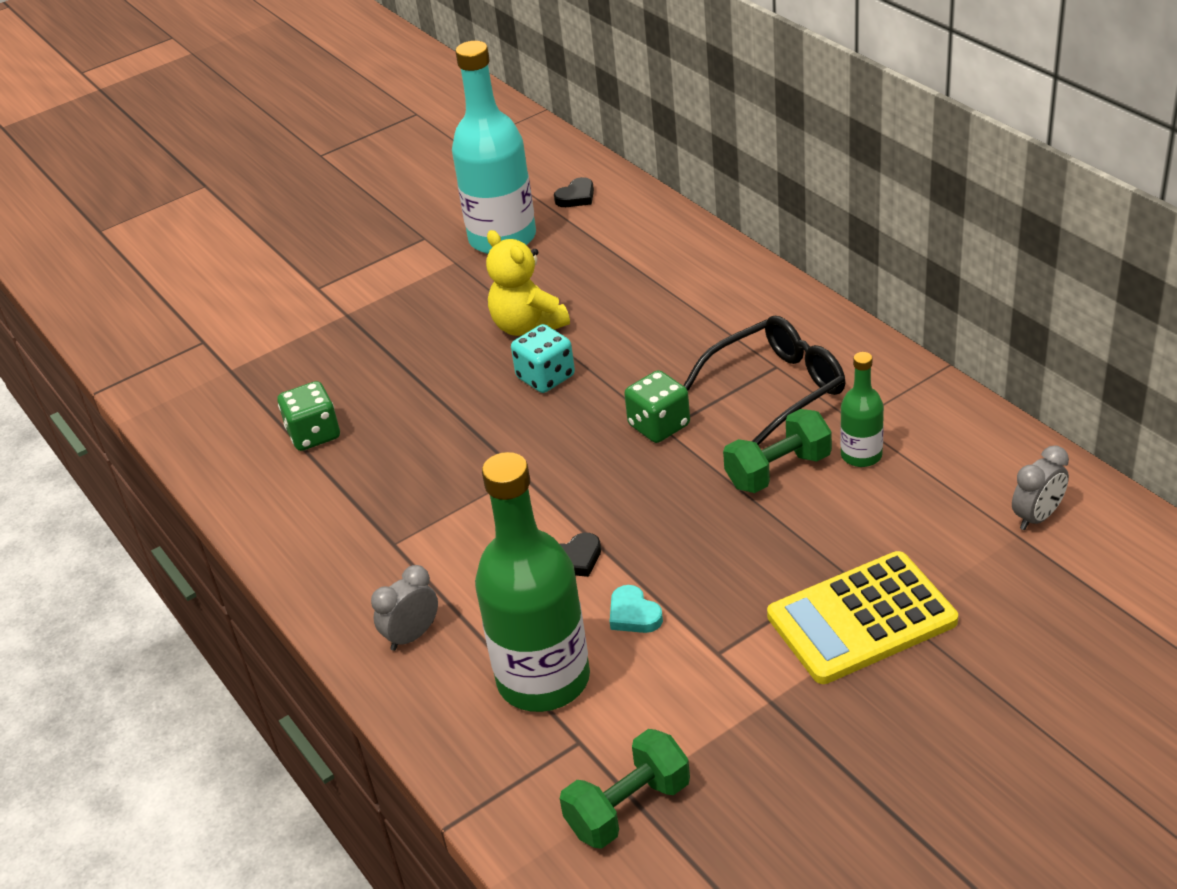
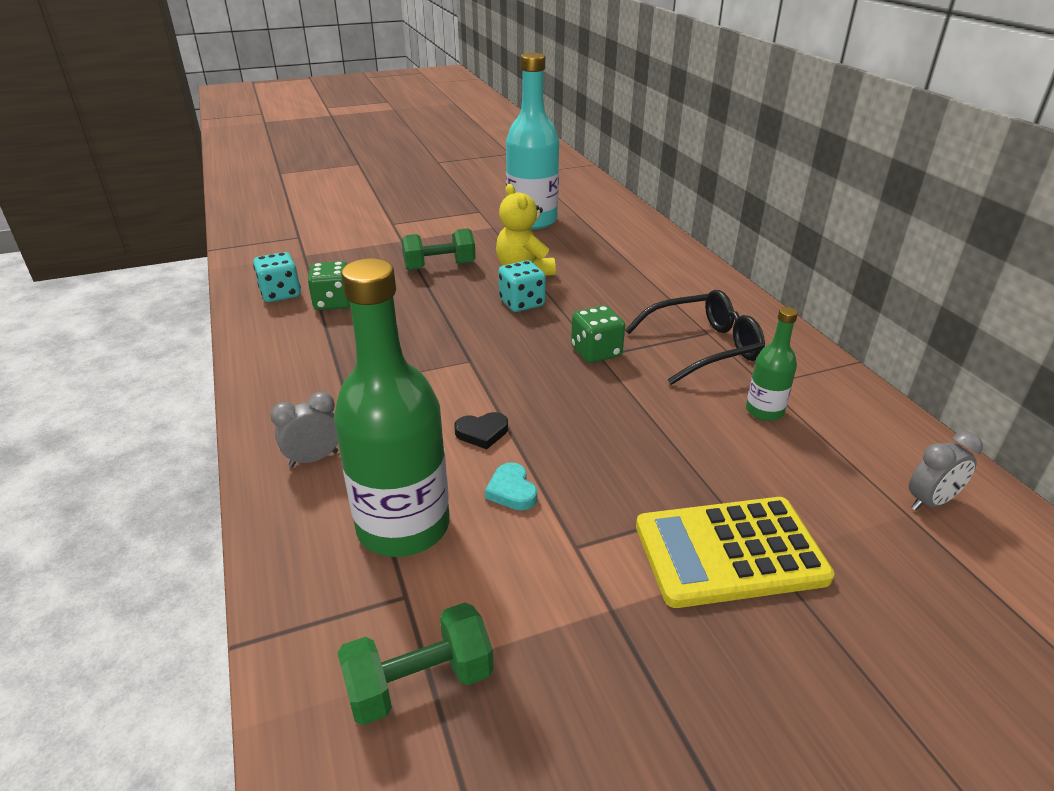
camera: 10 degrees right, 5 degrees down
black heart [554,177,594,207] -> none
green dumbbell [723,409,832,493] -> green dumbbell moved to [401,228,476,271]
none -> turquoise dice [253,252,301,302]

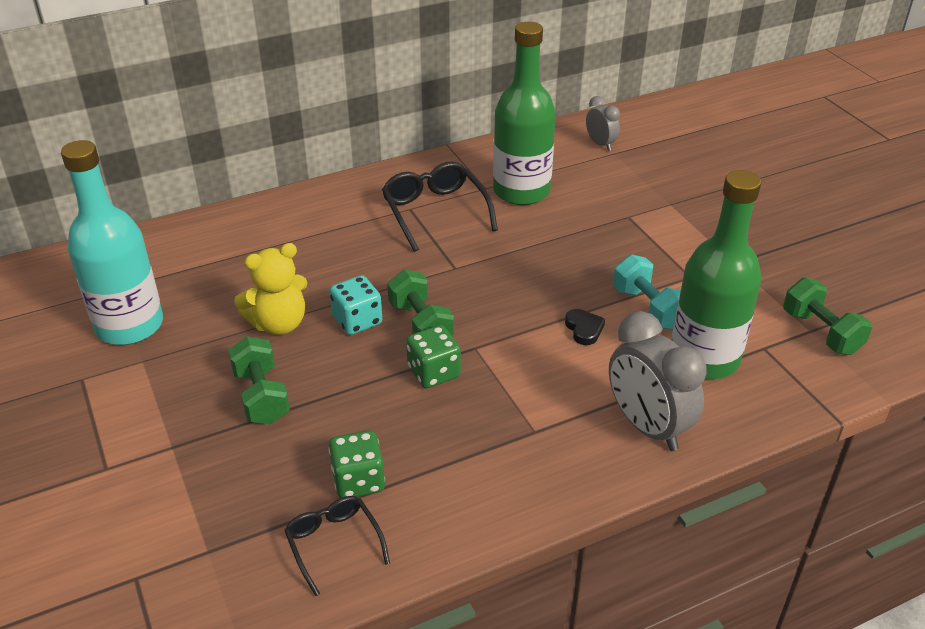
camera: 95 degrees left, 5 degrees up
turquoise dice [253,252,301,302] -> black glasses [284,496,390,596]
grey clock [270,392,338,467] -> grey clock [609,311,707,451], size x1.86
turquoise heart [485,462,537,510] -> turquoise dumbbell [613,255,681,329]
green dice [571,305,625,363] -> green dice moved to [406,325,461,388]
yellow calculator [636,497,835,608] -> none
green bottle [746,307,798,421] -> green bottle [493,21,556,205], size x2.04
none -> green dumbbell [387,269,454,336]

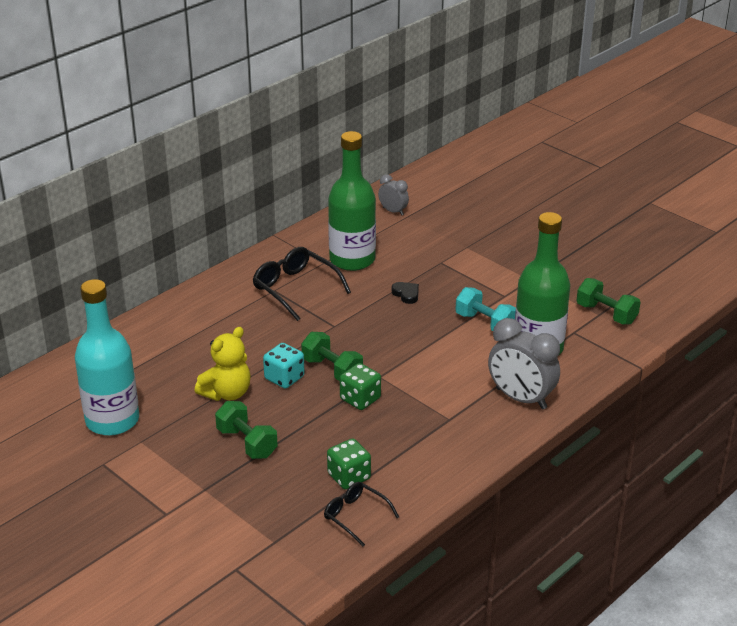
camera: 20 degrees left, 5 degrees down
black heart [565,309,605,345] -> black heart moved to [392,282,419,304]

